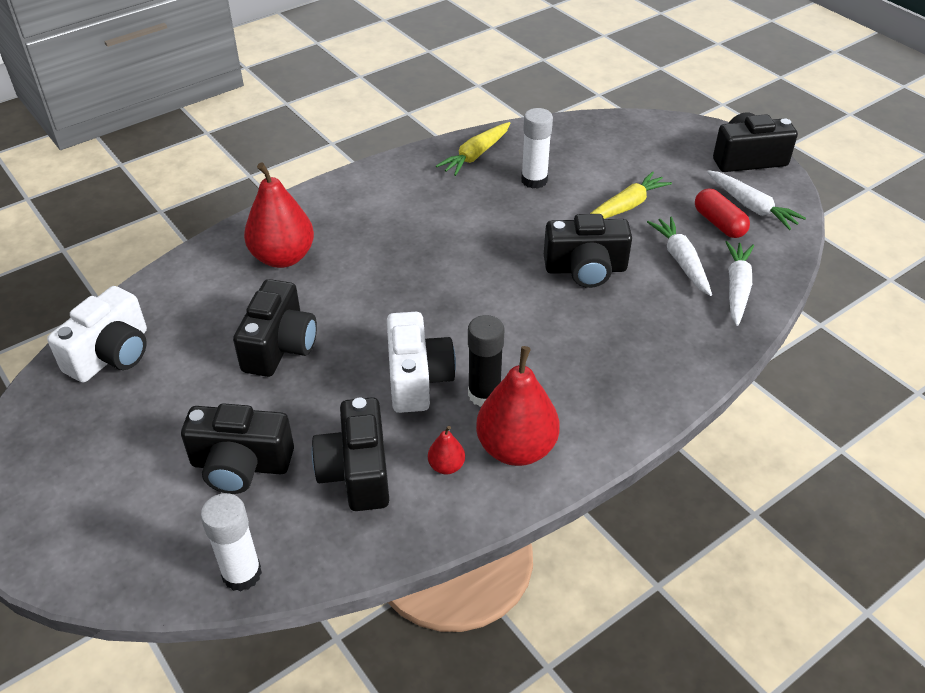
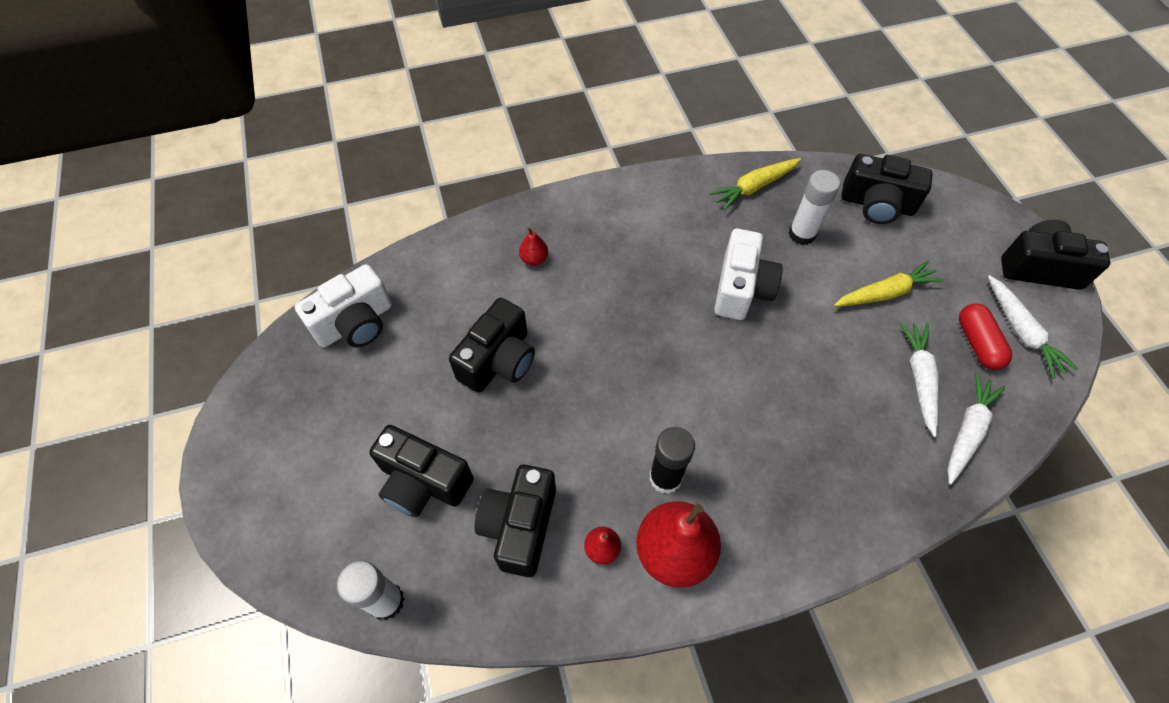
camera: 20 degrees right, 15 degrees up
red pear [244,162,314,268] -> red pear [519,227,548,266], size x0.45
white camera [387,312,456,413] -> white camera moved to [714,229,783,320]
black camera [544,214,632,288] -> black camera moved to [841,154,933,224]

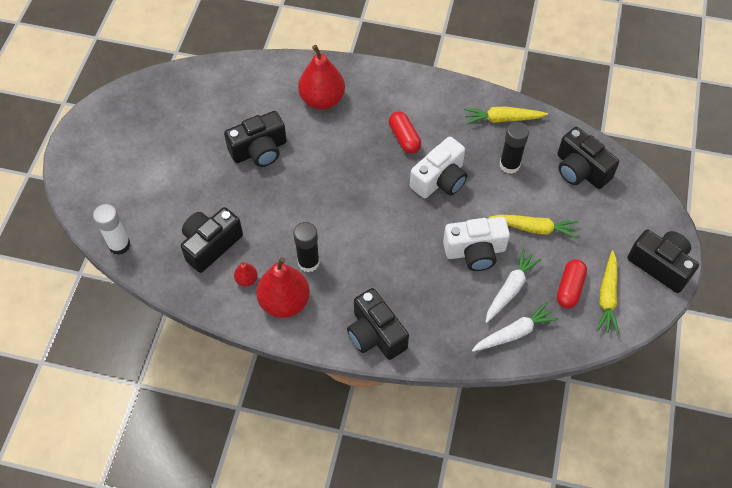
camera: 30 degrees right, 0 degrees up
white camera [295,264,392,347] -> white camera moved to [443,217,510,271]
black camera [369,425,474,517] -> black camera moved to [347,288,409,360]
red pear [519,227,548,266] -> red pear [298,45,345,109], size x2.22
white glue stick [789,170,840,245] -> black glue stick [500,122,529,174]
white carrot [988,275,1078,378] -> yellow carrot [596,250,619,335]
none -> red capsule [389,111,421,154]

